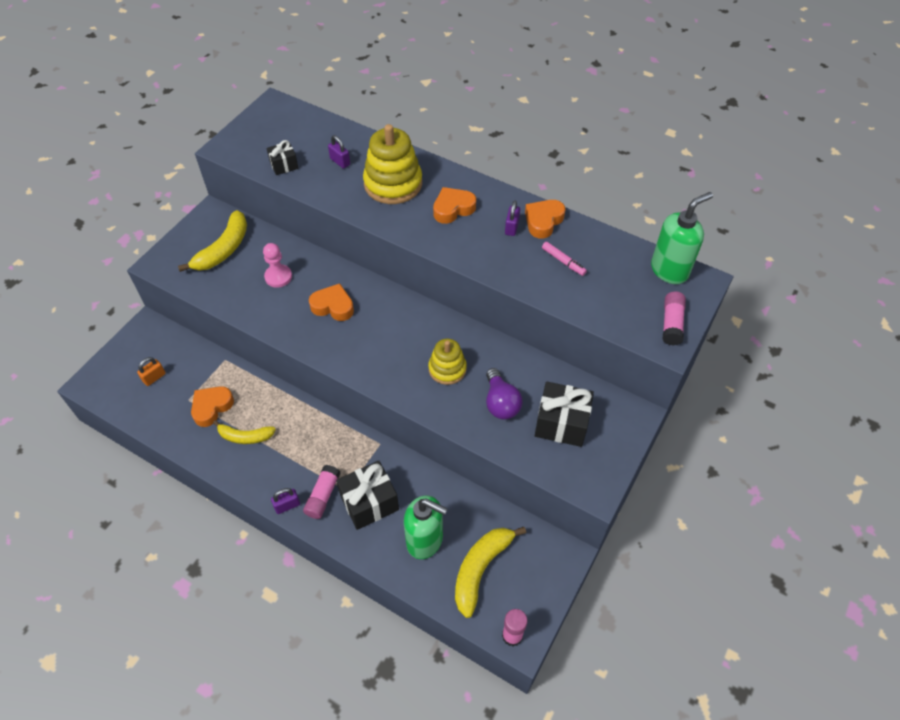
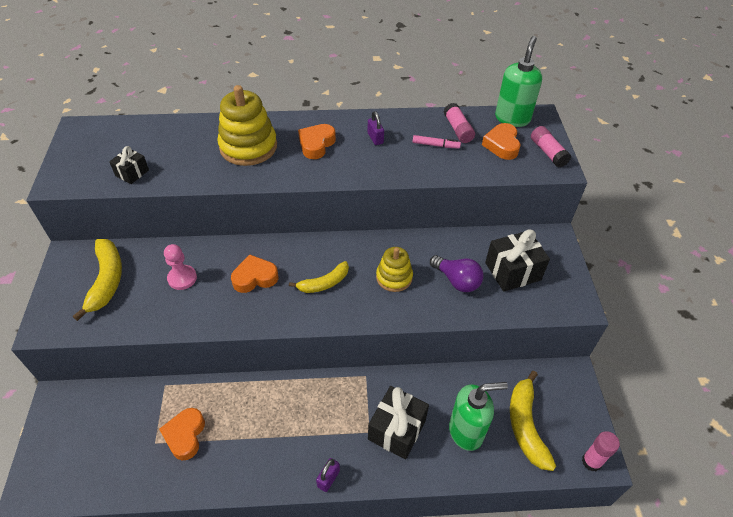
camera: 35 degrees left, 5 degrees down
orange padlock [137,357,166,386] -> none
yellow banana [213,420,276,444] -> yellow banana moved to [289,261,349,293]
pink glue stick [303,465,341,519] -> pink glue stick moved to [444,103,475,143]
purple padlock [328,135,350,169] -> none
orange heart [525,200,565,239] -> orange heart moved to [482,123,520,160]

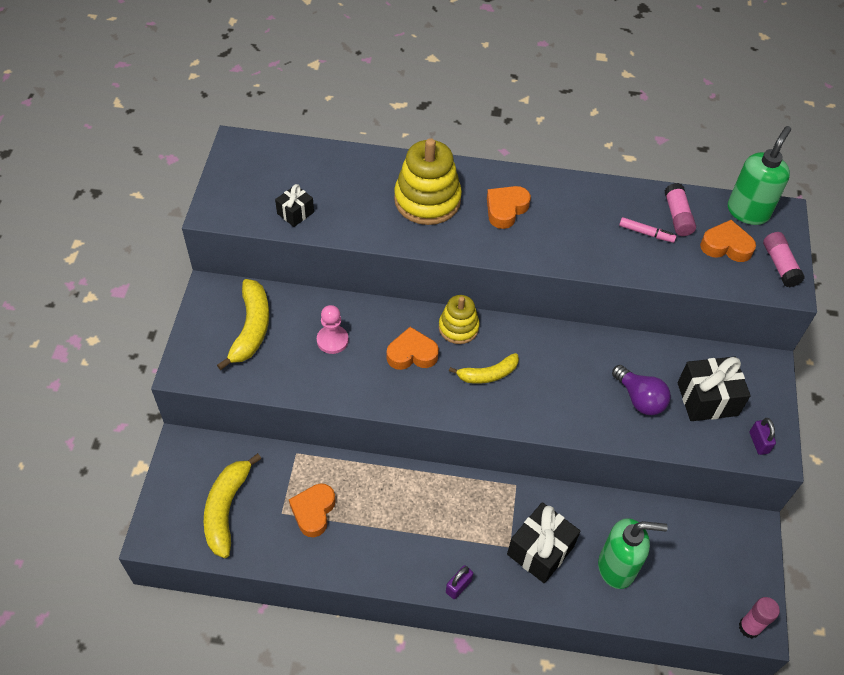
camera: 10 degrees right, 5 degrees up
purple padlock [368,111,384,145] -> purple padlock moved to [750,418,776,455]
yellow stacking toy [376,247,413,292] -> yellow stacking toy moved to [439,295,480,344]
orange heart [482,123,520,160] -> orange heart turned 90 degrees clockwise [700,220,756,262]
yellow banana [510,371,556,471] -> yellow banana moved to [204,453,262,558]

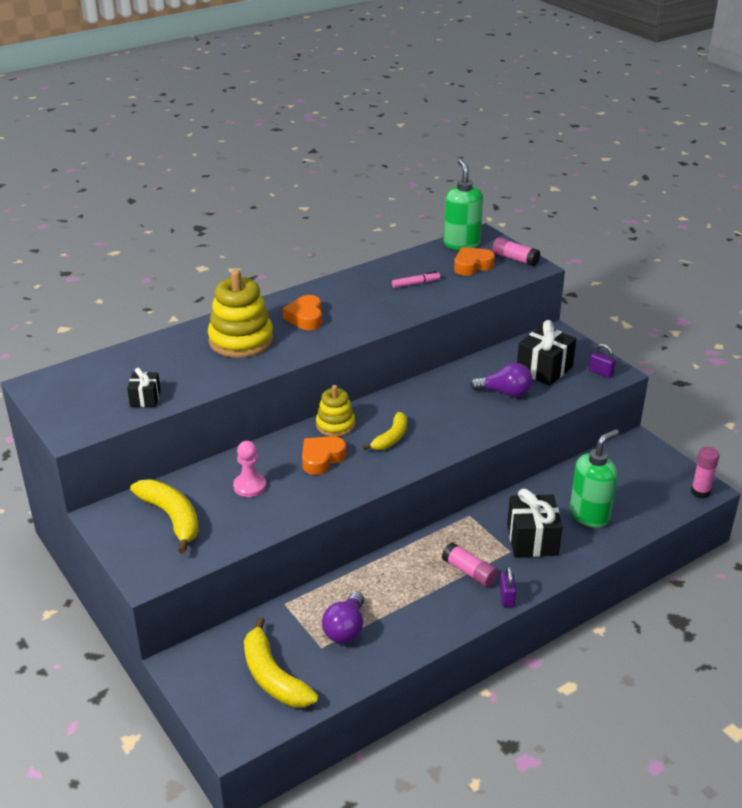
camera: 40 degrees left, 20 degrees down
orange heart [289,483,335,537] -> purple light bulb [322,592,364,643]
pink glue stick [665,183,696,236] -> pink glue stick moved to [442,542,498,587]

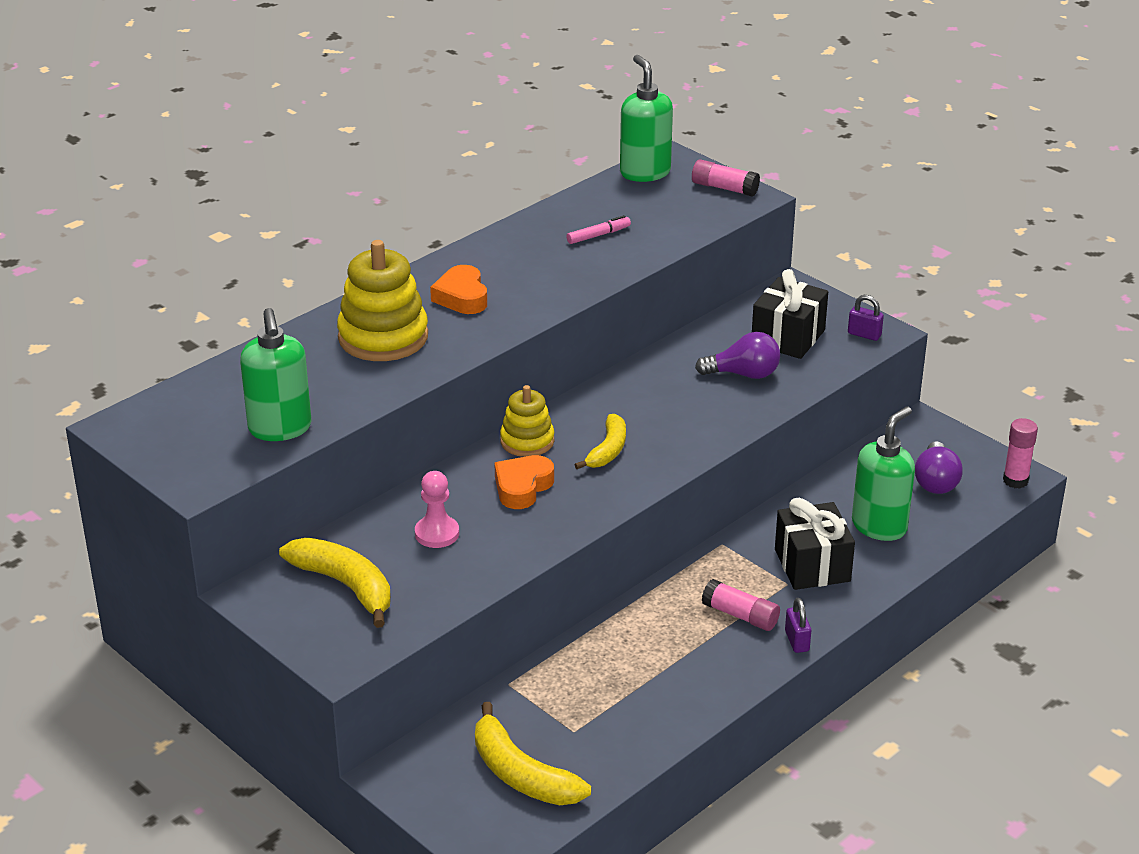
camera: 10 degrees left, 0 degrees up
black gift [127,368,161,407] -> green soap dispenser [240,308,311,441]
purple light bulb [322,592,364,643] -> purple light bulb moved to [915,441,963,494]
orange heart [454,247,495,276] -> none

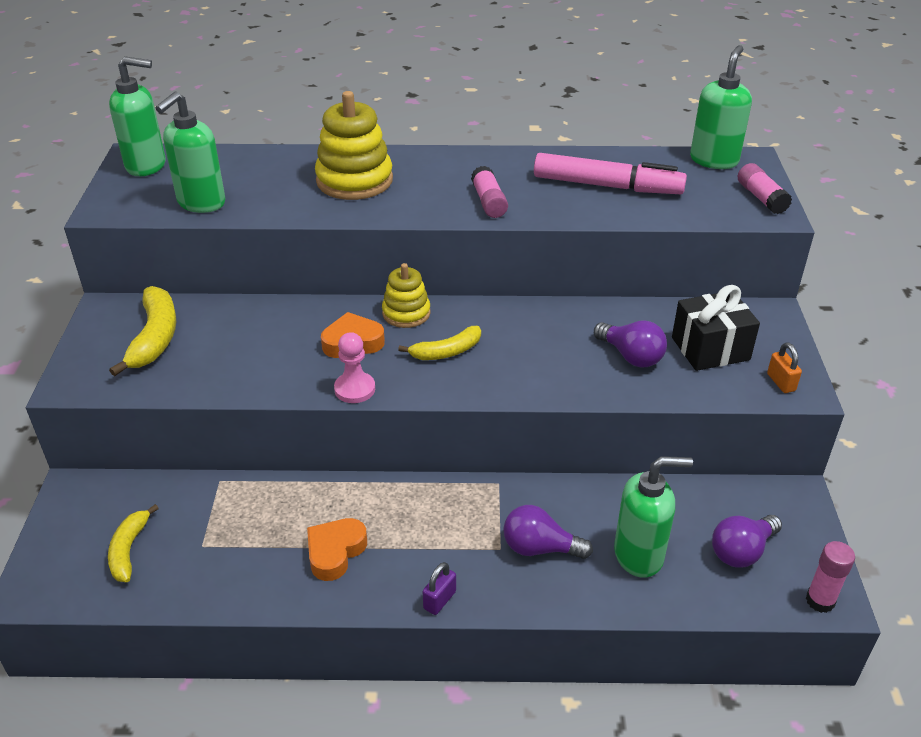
camera: 45 degrees right, 5 degrees up
pink pawn [415,471,459,548] -> pink pawn moved to [334,332,375,403]
orange heart [430,265,487,314] -> orange heart moved to [307,518,367,581]
yellow banana [475,702,591,805] -> yellow banana [108,504,159,582], size x0.65
pink marker [566,215,631,244] -> pink marker [534,153,687,194], size x2.31
pink glue stick [702,579,780,631] -> pink glue stick moved to [471,166,508,218]
black gift [775,498,855,590] -> purple light bulb [503,505,593,559]
purple padlock [848,295,884,341] -> orange padlock [767,342,802,393]
none -> green soap dispenser [109,56,166,176]

